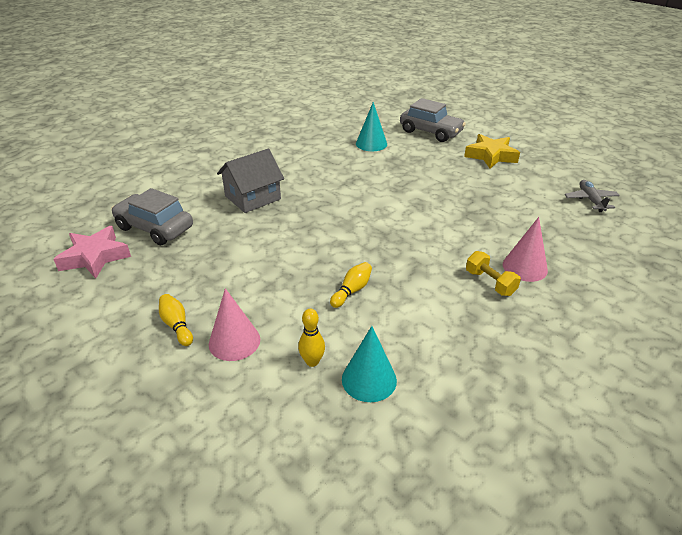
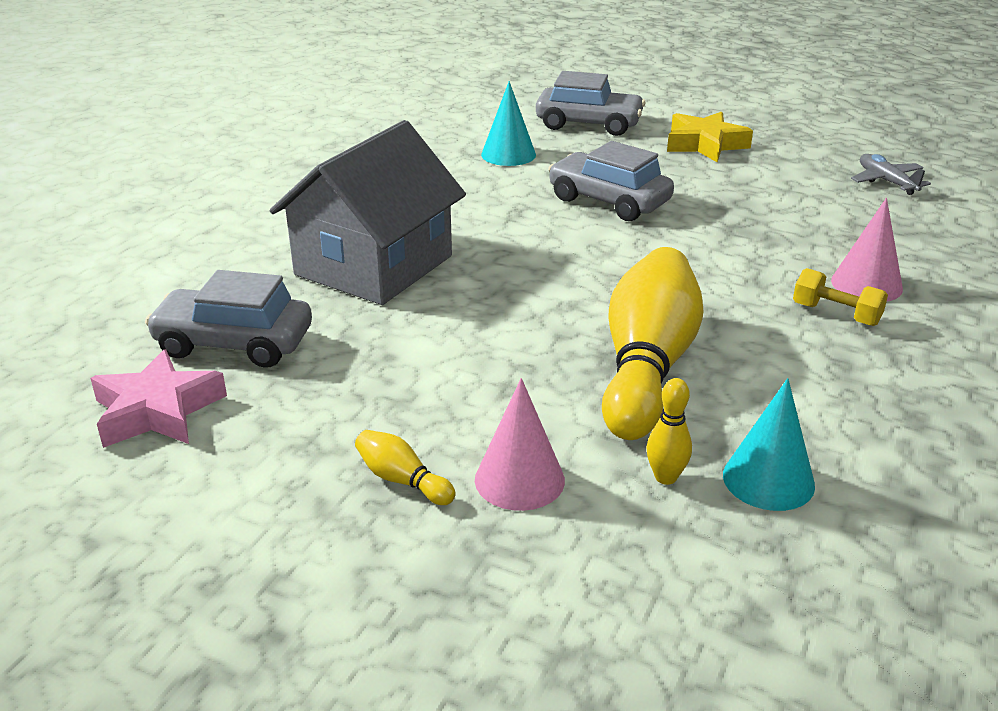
camera: 20 degrees left, 5 degrees down
grey house [217,148,284,213] -> grey house [270,120,466,305], size x1.55
yellow bowling pin [330,262,372,308] -> yellow bowling pin [602,247,703,440], size x2.44
none -> grey car [548,141,674,221]

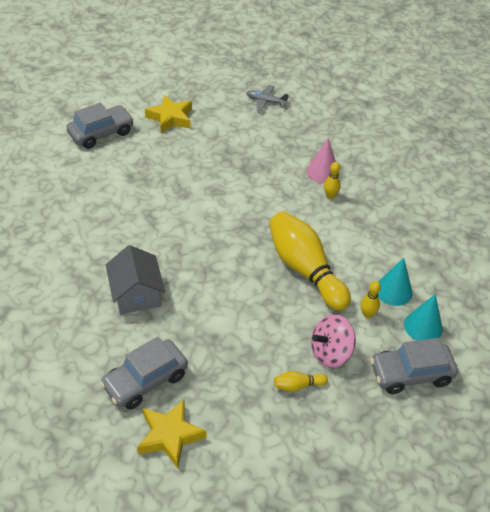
camera: 50 degrees left, 15 degrees up
pink star [90,349,227,448] -> yellow star [137,400,206,468]
grey house [270,120,466,305] -> grey house [105,245,165,314], size x0.65
pink cone [475,378,565,511] -> pink spinning top [311,314,356,368]
turquoise cone [481,81,536,166] -> turquoise cone moved to [404,294,443,341]
grey car [548,141,674,221] -> grey car moved to [370,338,458,394]
yellow dumbbell [793,268,888,326] -> yellow bowling pin [324,162,341,199]

